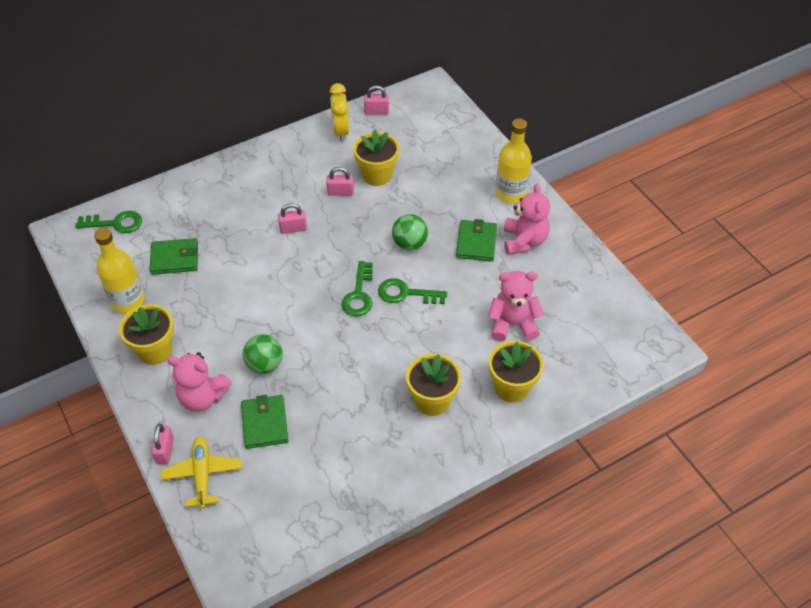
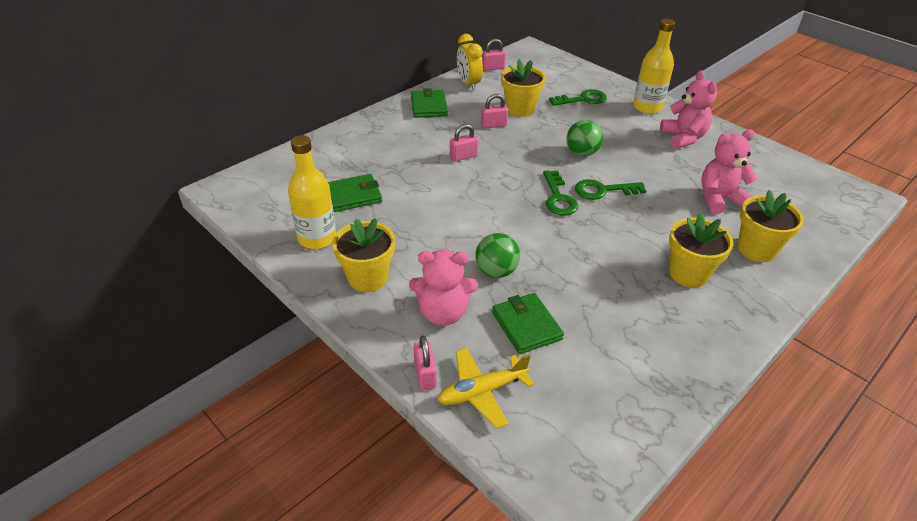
camera: 15 degrees left, 10 degrees down
green key [75,211,142,233] -> green key moved to [549,89,607,106]
yellow plane [161,437,242,509] -> yellow plane turned 90 degrees counterclockwise [438,348,534,428]
green wallet [456,219,497,262] -> green wallet moved to [411,88,448,118]

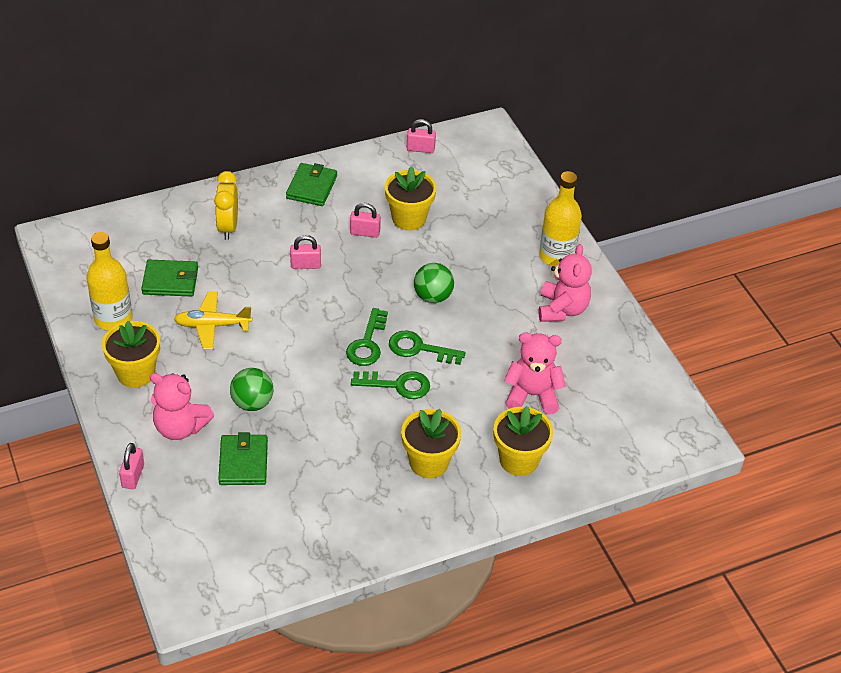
camera: 20 degrees right, 5 degrees up
yellow plane [438,348,534,428] -> yellow plane moved to [174,291,252,350]
yellow clock [457,34,483,91] -> yellow clock moved to [214,171,238,240]
green key [549,89,607,106] -> green key moved to [351,371,430,399]

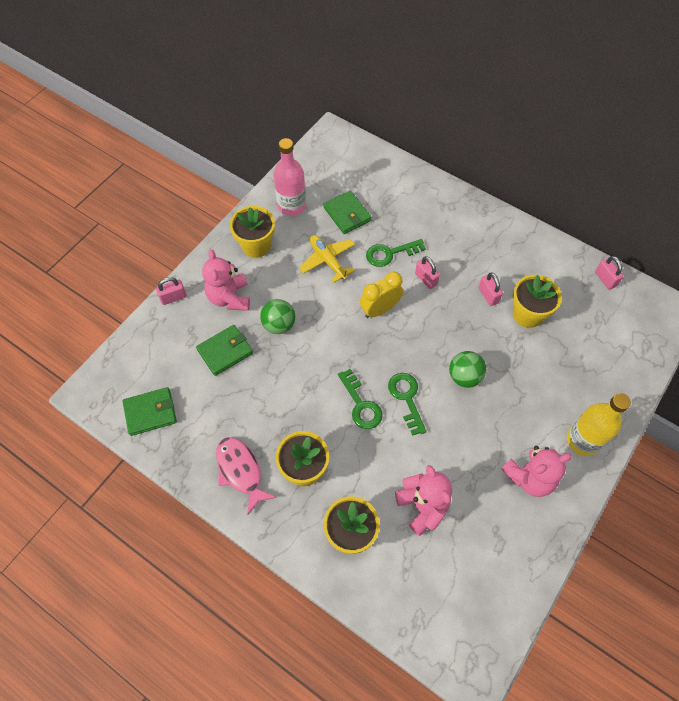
camera: 60 degrees right, 15 degrees up
yellow bottle [87,232,132,330] -> pink bottle [274,138,306,216]
yellow clock [214,171,238,240] -> yellow clock moved to [360,272,403,318]
green wallet [286,163,337,206] -> green wallet moved to [122,387,177,436]
green key [346,308,388,366] -> green key moved to [366,239,426,267]
none -> pink fish [216,437,277,515]

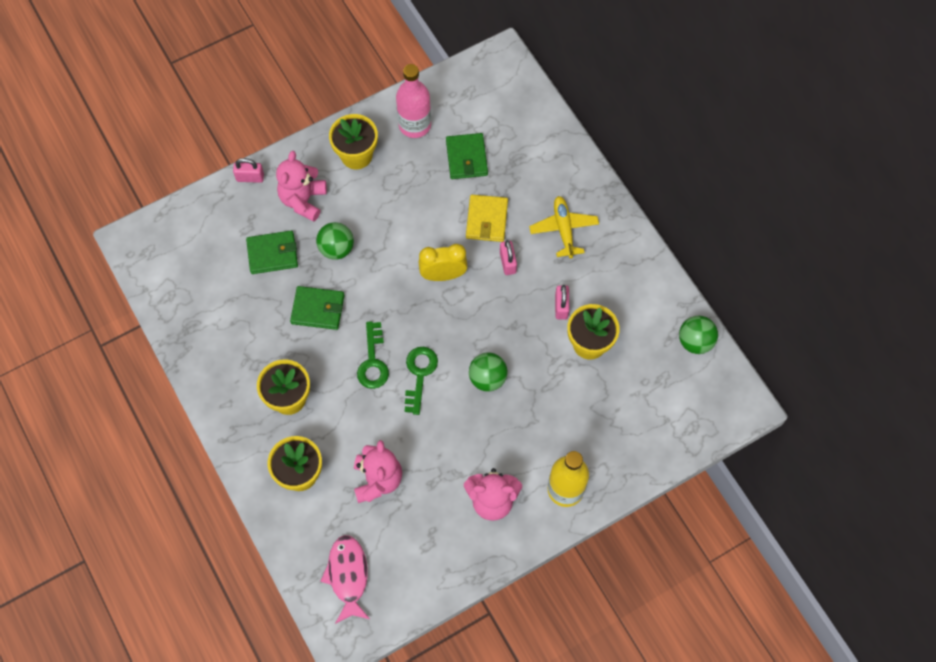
camera: 25 degrees right, 5 degrees up
green wallet [122,387,177,436] -> green wallet moved to [290,286,345,330]
pink fish [216,437,277,515] -> pink fish moved to [320,535,370,624]
yellow plane [299,235,355,283] -> yellow plane moved to [529,196,599,259]
green key [366,239,426,267] -> yellow wallet [466,195,508,242]
pink padlock [595,256,623,290] -> green ball [679,316,718,354]

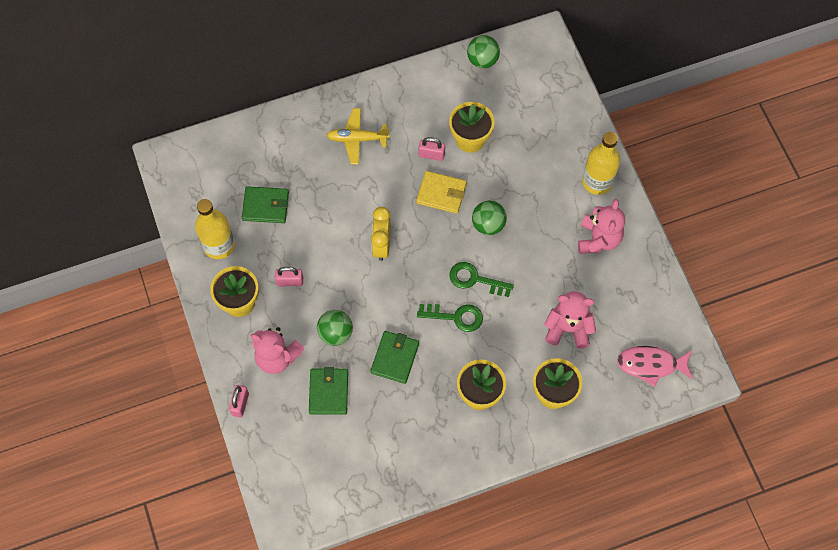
camera: 80 degrees left, 0 degrees up
pink bottle [396,64,431,138] -> yellow bottle [195,199,235,259]
yellow wallet [466,195,508,242] -> yellow wallet moved to [416,171,467,214]
pink padlock [500,240,517,275] -> pink padlock moved to [275,267,303,286]

